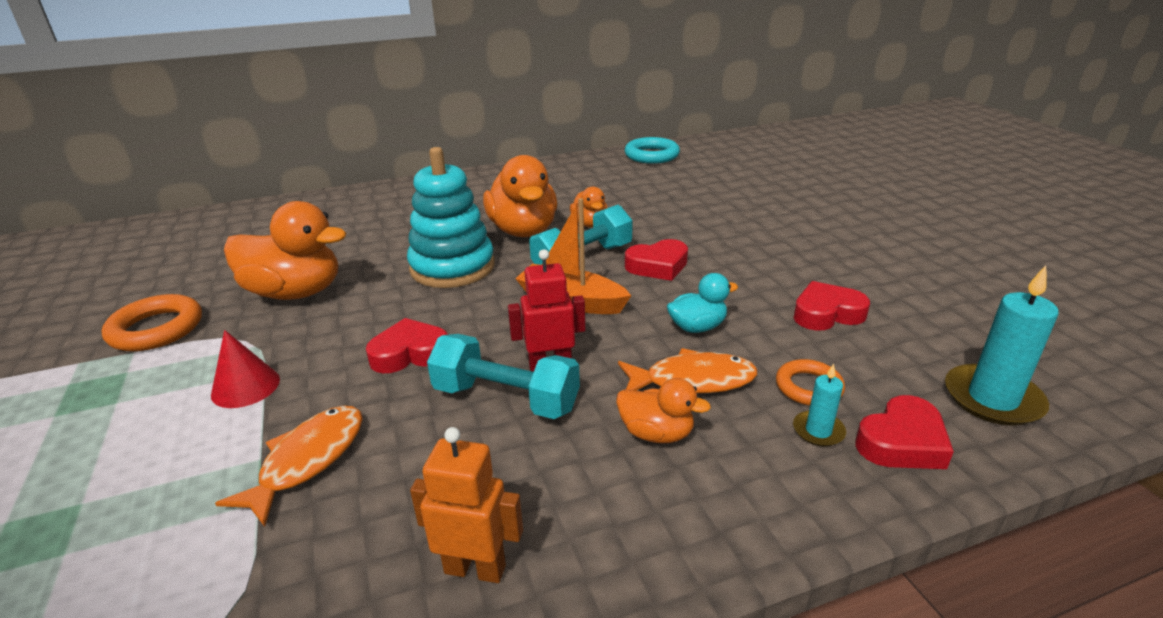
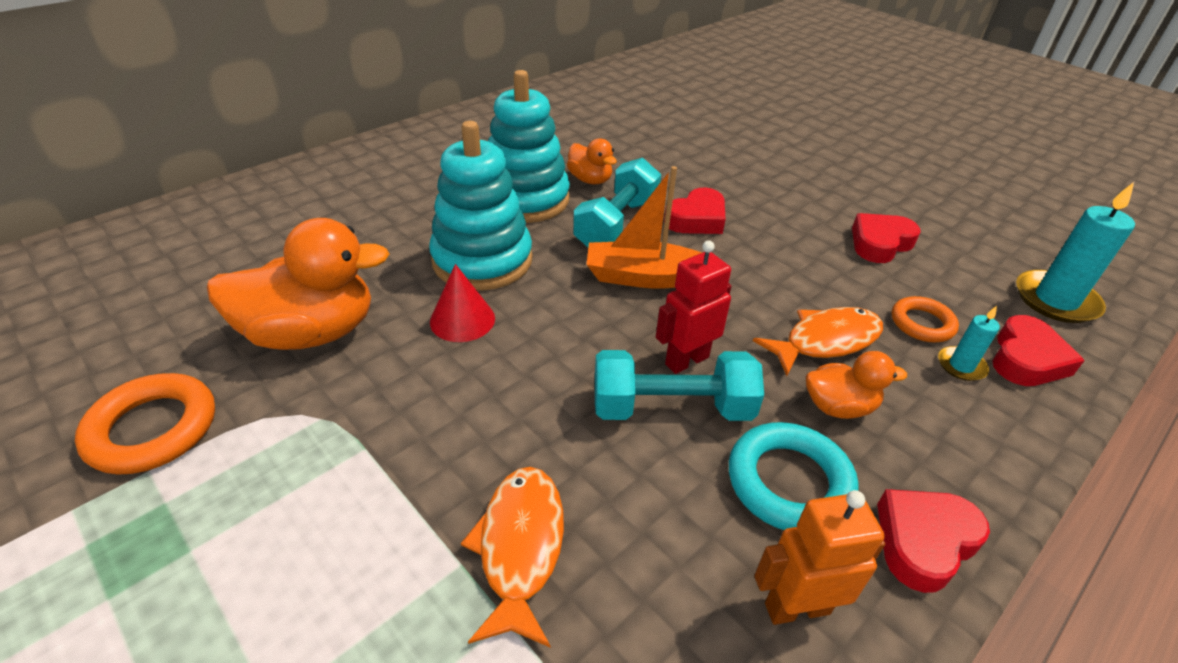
camera: 25 degrees left, 10 degrees up
red cone [211,330,280,408] -> red cone moved to [430,264,495,342]
red heart [366,318,448,373] -> red heart moved to [877,489,990,593]
orange duck [483,155,557,237] -> turquoise stacking toy [488,70,570,223]
turquoise ring [625,137,680,164] -> turquoise ring moved to [729,422,859,530]
turquoise duck [667,273,738,333] -> none

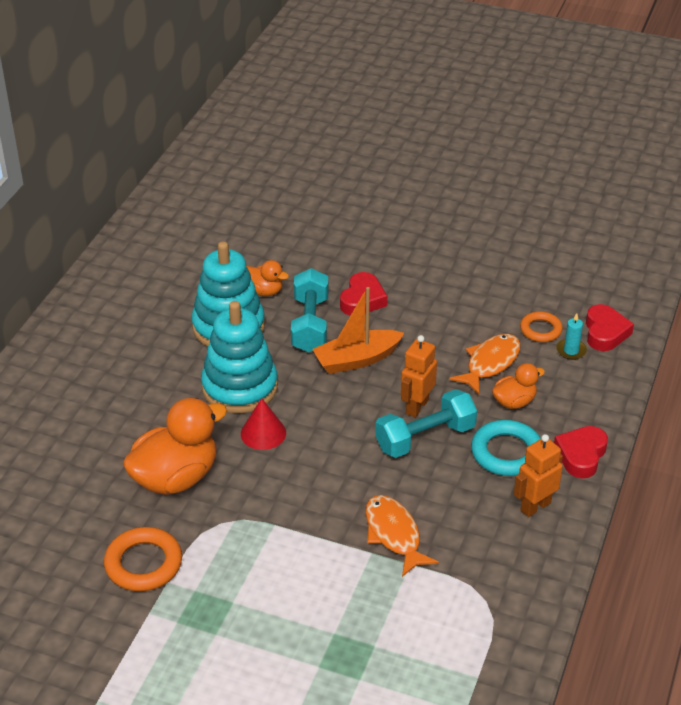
camera: 25 degrees left, 0 degrees up
red robot [656,241,731,374] -> orange robot [401,335,437,418]
red heart [852,213,920,263] -> none
turquoise candle [1016,182,1135,323] -> none

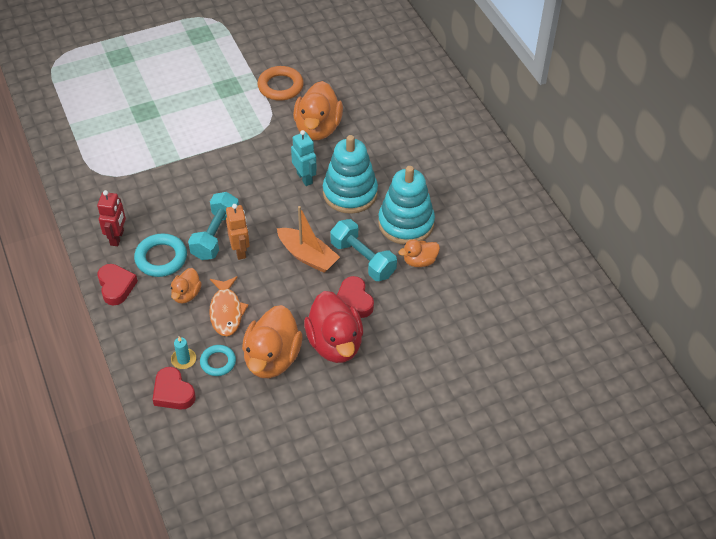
camera: 135 degrees right, 10 degrees up
red cone [241,398,286,450] -> turquoise robot [291,130,317,186]
orange boat [312,287,404,374] -> orange boat turned 105 degrees clockwise [277,206,340,273]
orange fish [365,495,439,577] -> none
orange robot [514,434,563,517] -> red robot [97,190,126,246]
orange ring [520,311,563,342] -> turquoise ring [200,345,236,376]
none -> orange duck [242,305,303,378]
none -> red duck [304,291,363,363]

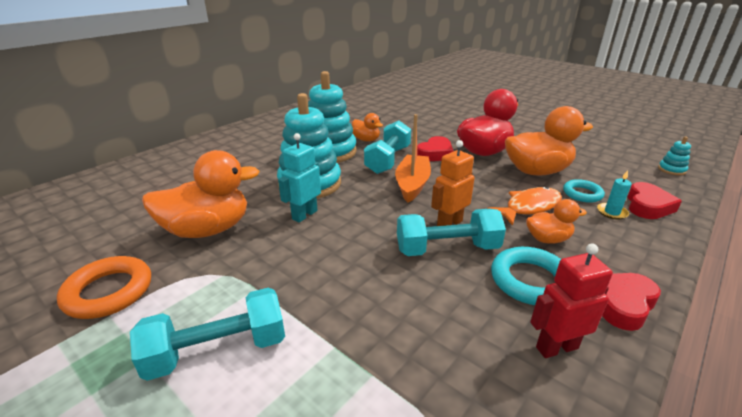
camera: 115 degrees left, 20 degrees down
none -> turquoise dumbbell [130,287,285,381]
none -> turquoise stacking toy [658,137,691,175]

